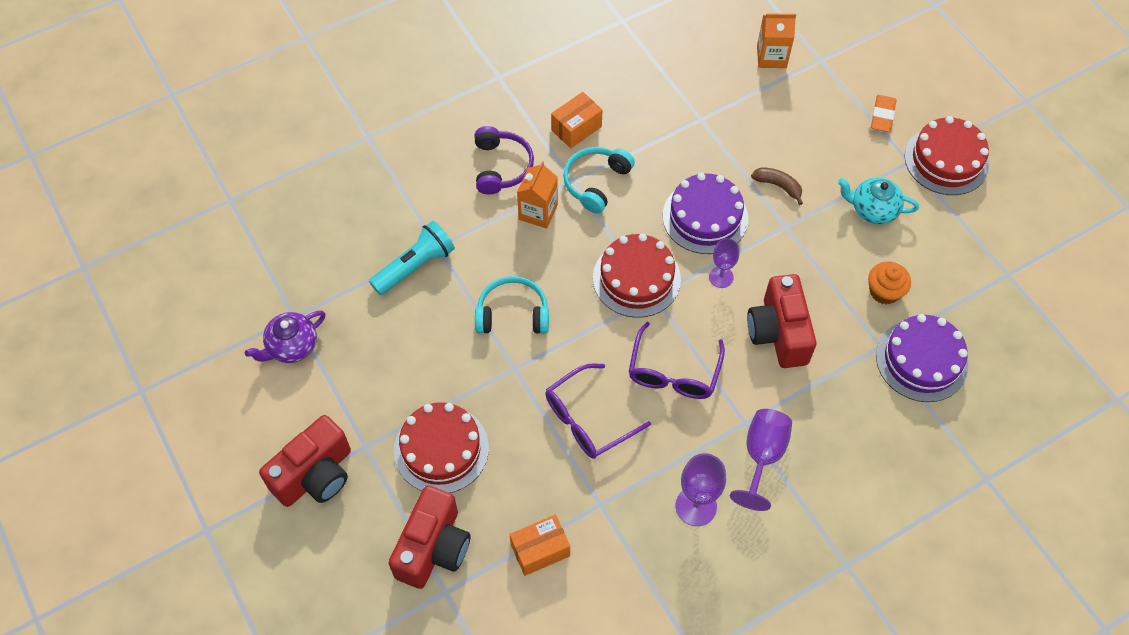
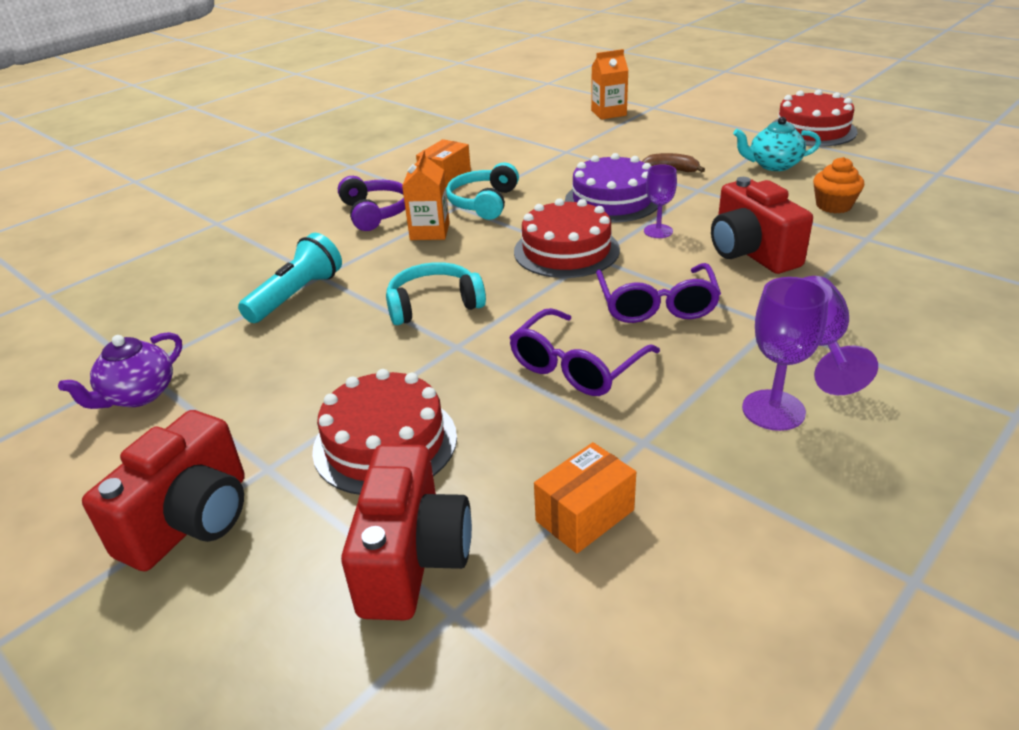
camera: 15 degrees left, 25 degrees down
orange eraser [871,95,897,132] -> none
purple cake [876,314,968,402] -> none

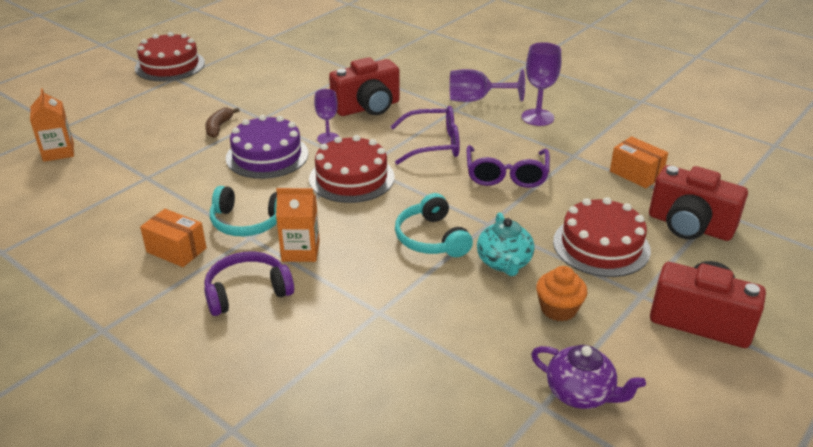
camera: 95 degrees left, 0 degrees up
turquoise flashlight [238,233,342,323] -> none
red camera [341,444,472,620] -> red camera turned 150 degrees counterclockwise [649,165,748,241]
purple glasses [509,308,660,396] -> purple glasses turned 60 degrees clockwise [467,145,550,188]
turquoise teapot [733,117,821,171] -> turquoise teapot moved to [477,212,535,276]
orange cupcake [813,157,864,213] -> orange cupcake moved to [536,266,587,321]

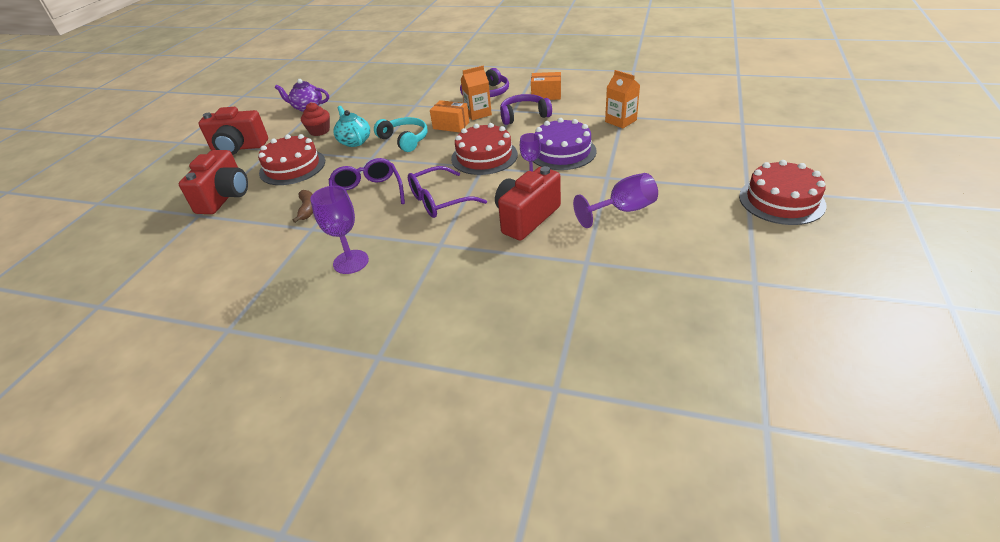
camera: 160 degrees right, 5 degrees up
orange carton [30,88,74,162] -> orange carton moved to [605,70,640,128]
brown banana [205,108,239,138] -> brown banana moved to [292,190,313,223]
turquoise headphones [210,186,277,236] -> purple headphones [500,94,552,125]
purple goblet [450,69,525,102] -> purple goblet moved to [573,173,658,228]
orange cupcake [536,266,587,321] -> red cupcake [301,103,330,136]
orange box [610,136,668,188] -> orange box moved to [430,100,469,132]
red camera [649,165,748,241] -> red camera turned 90 degrees clockwise [179,150,248,214]

